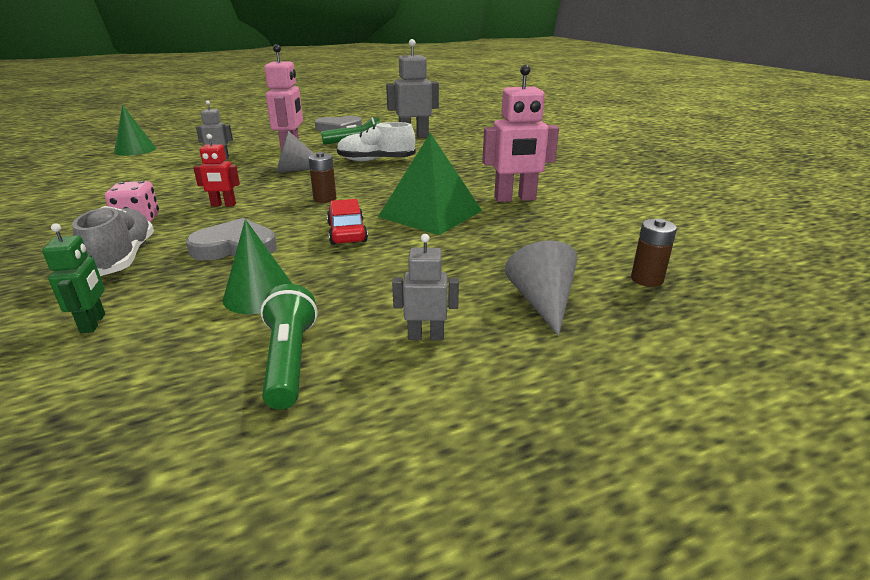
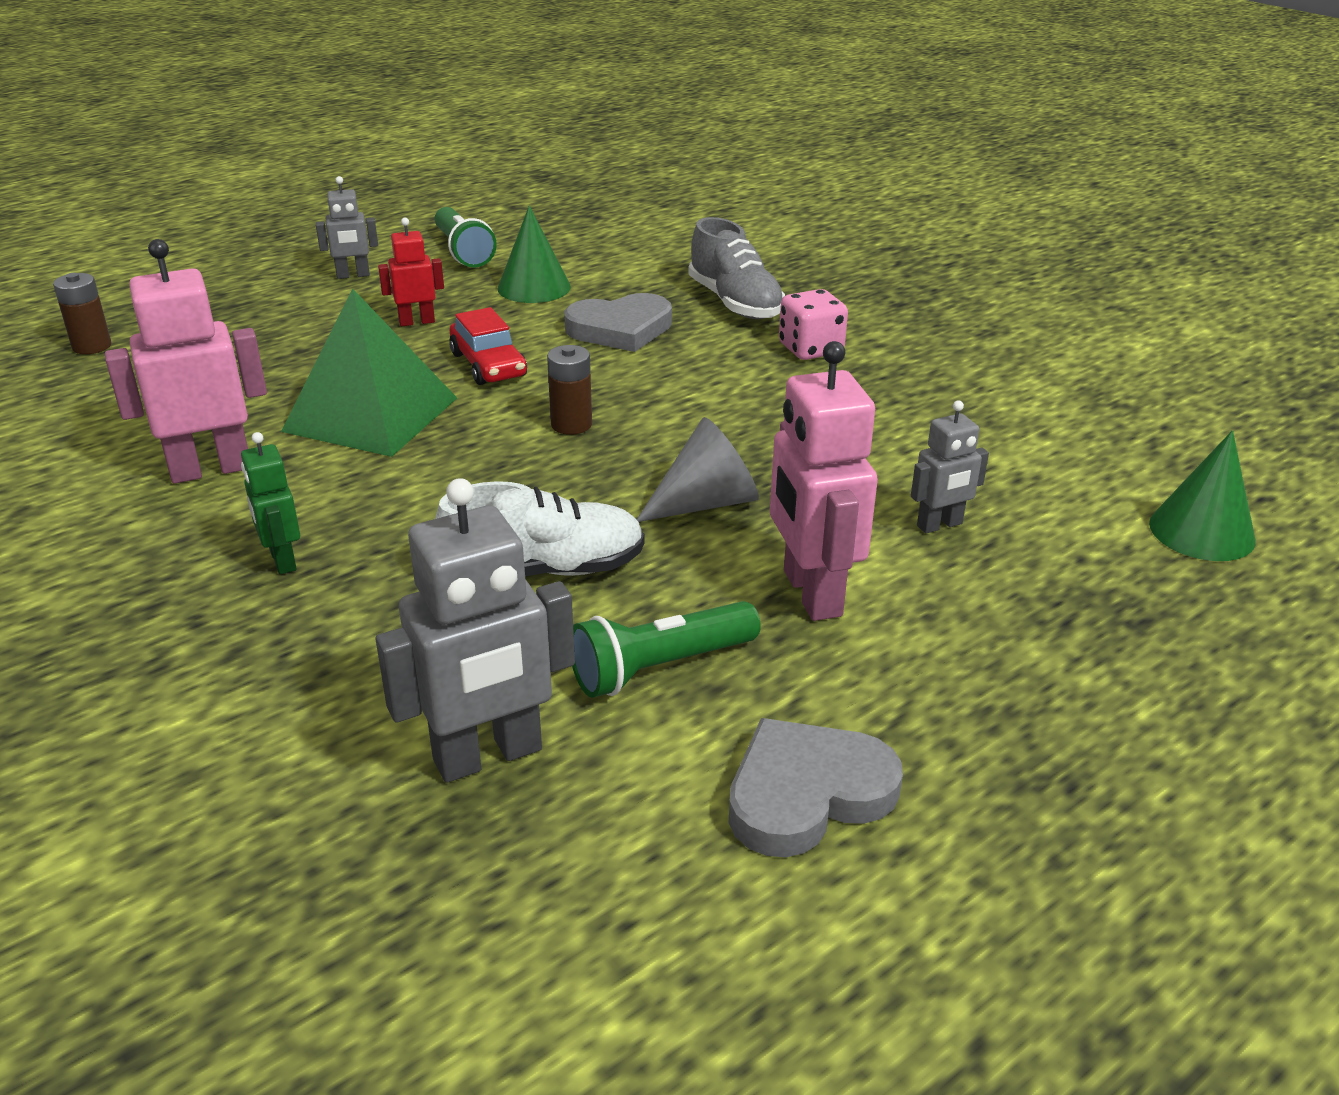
camera: 165 degrees right, 5 degrees up
green robot [42,223,105,333] -> green robot moved to [241,432,300,574]
red robot [193,134,240,207] -> red robot moved to [378,218,444,326]
grey cone [505,241,577,336] -> none

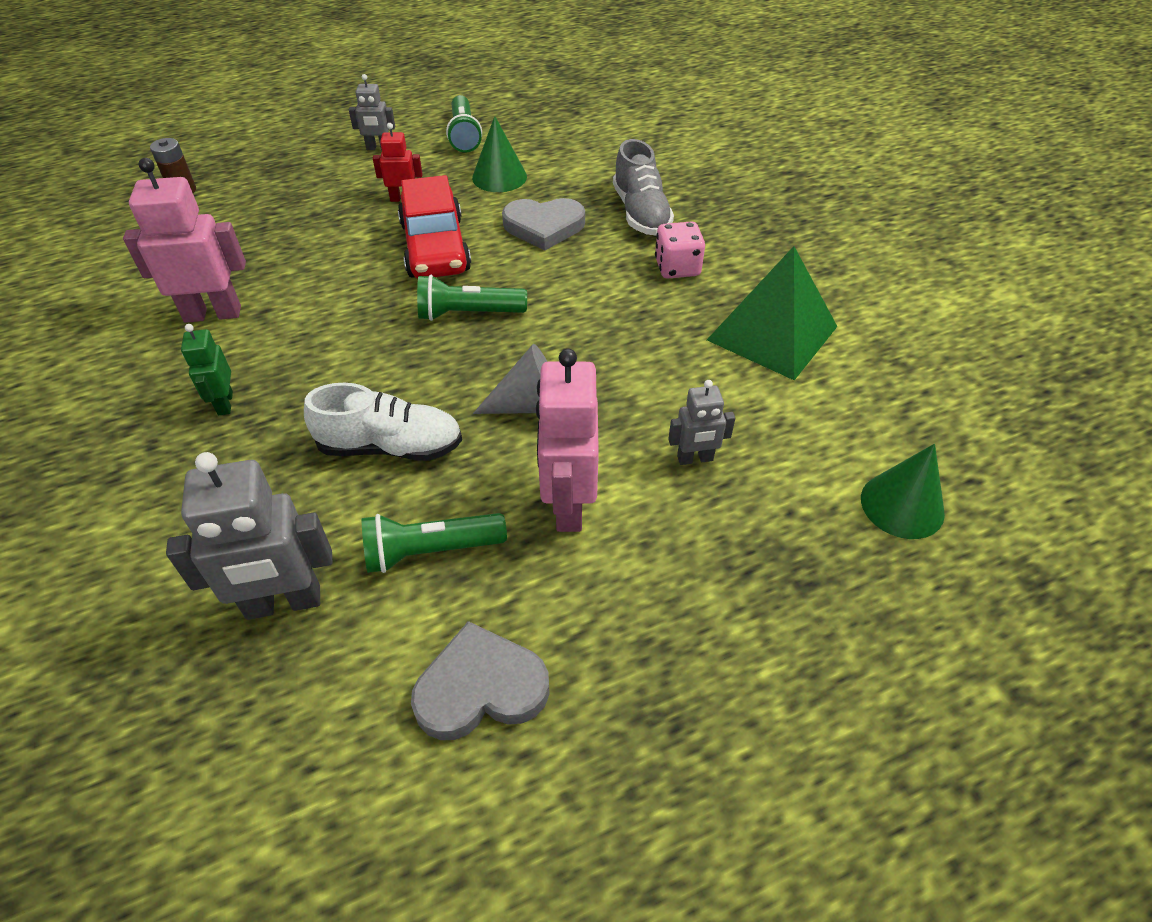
camera: 15 degrees right, 15 degrees up
green pyramid [281,288,457,457] -> green pyramid moved to [707,246,838,380]
red car [449,307,527,385] -> red car [398,175,471,278], size x1.60
brown battery [547,345,592,435] -> green flashlight [417,275,527,321]

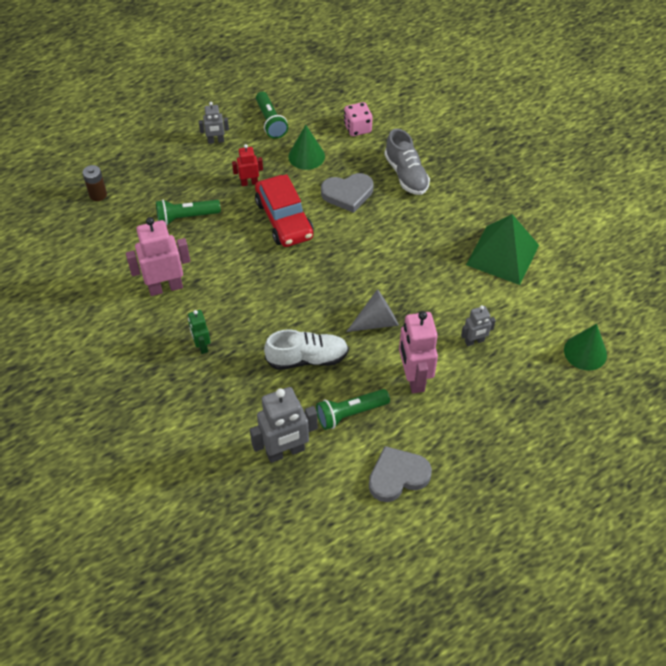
camera: 10 degrees left, 5 degrees up
green flashlight [417,275,527,321] -> green flashlight moved to [156,200,221,226]
pink dice [655,221,705,279] -> pink dice moved to [344,102,373,136]

